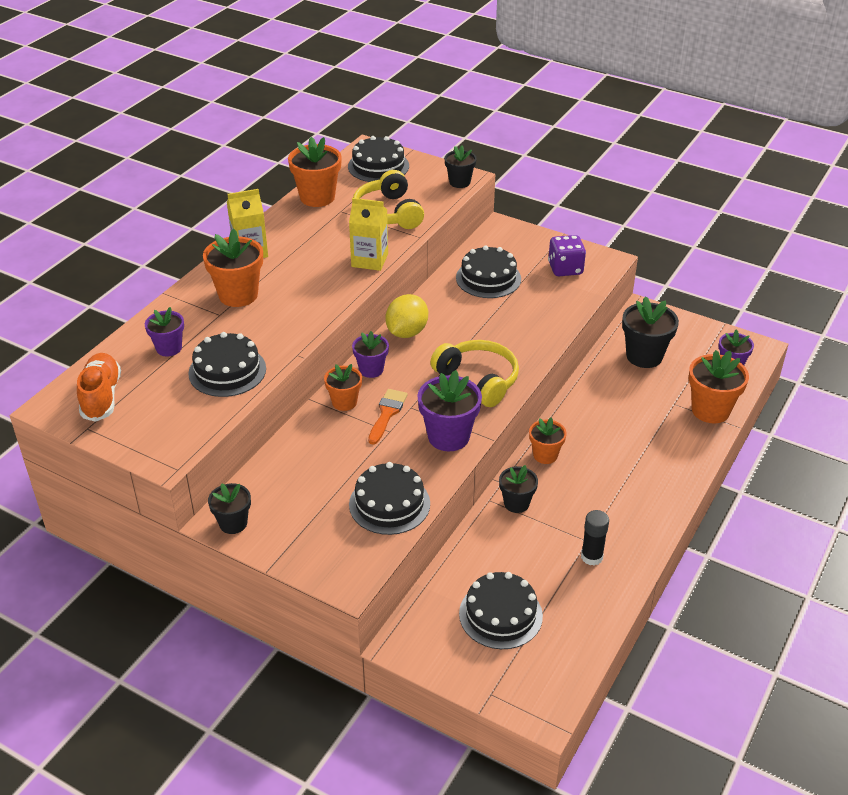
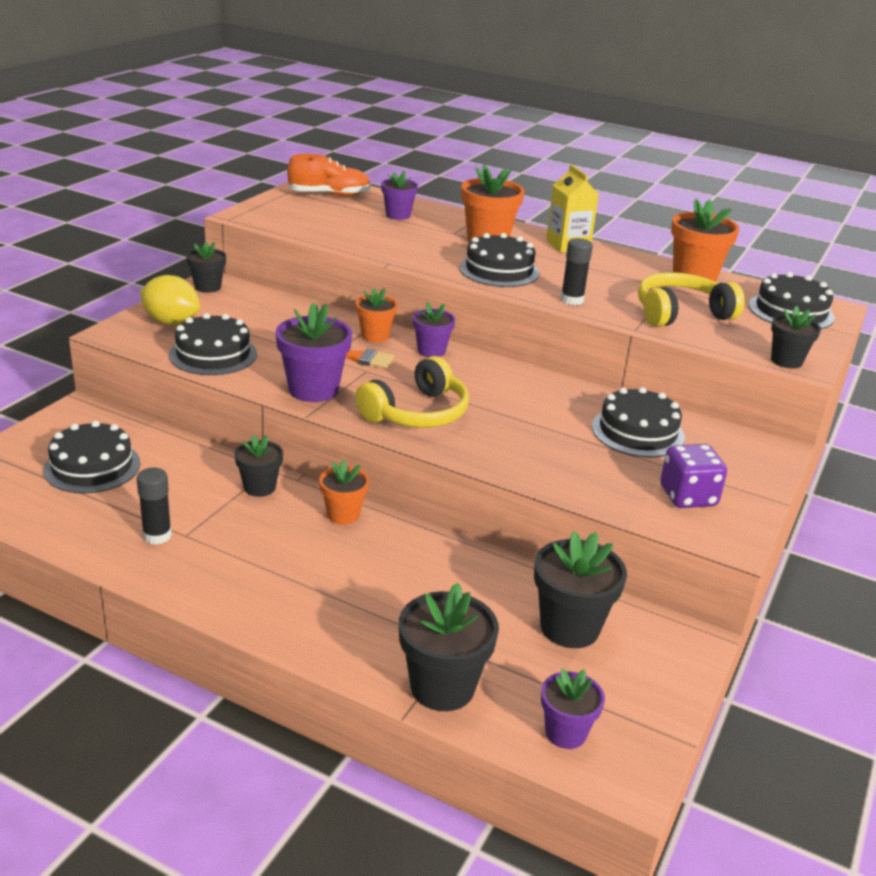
camera: 85 degrees right, 10 degrees down
black cake [188,332,266,397] -> black cake moved to [459,233,540,287]
yellow carton [349,198,388,271] -> black glue stick [561,238,593,305]
yellow lemon [385,294,428,338] -> yellow lemon moved to [140,275,200,325]
orange flower pot [688,350,749,423] -> black flower pot [399,583,499,711]

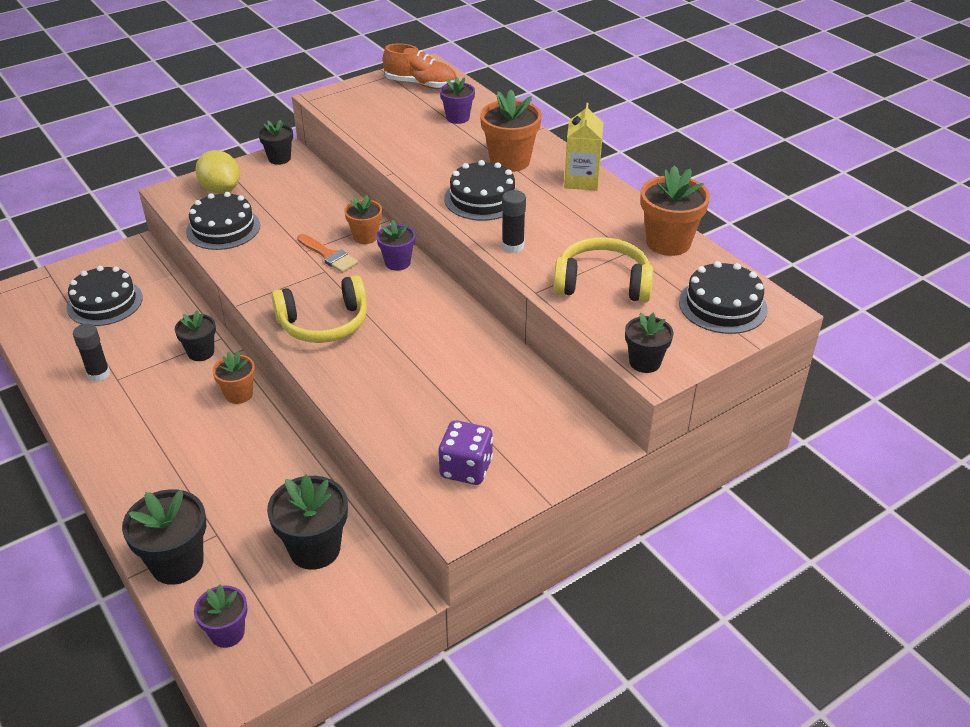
camera: 30 degrees right, 10 degrees up
purple flower pot [276,303,352,402] -> none
black cake [592,387,685,457] -> none

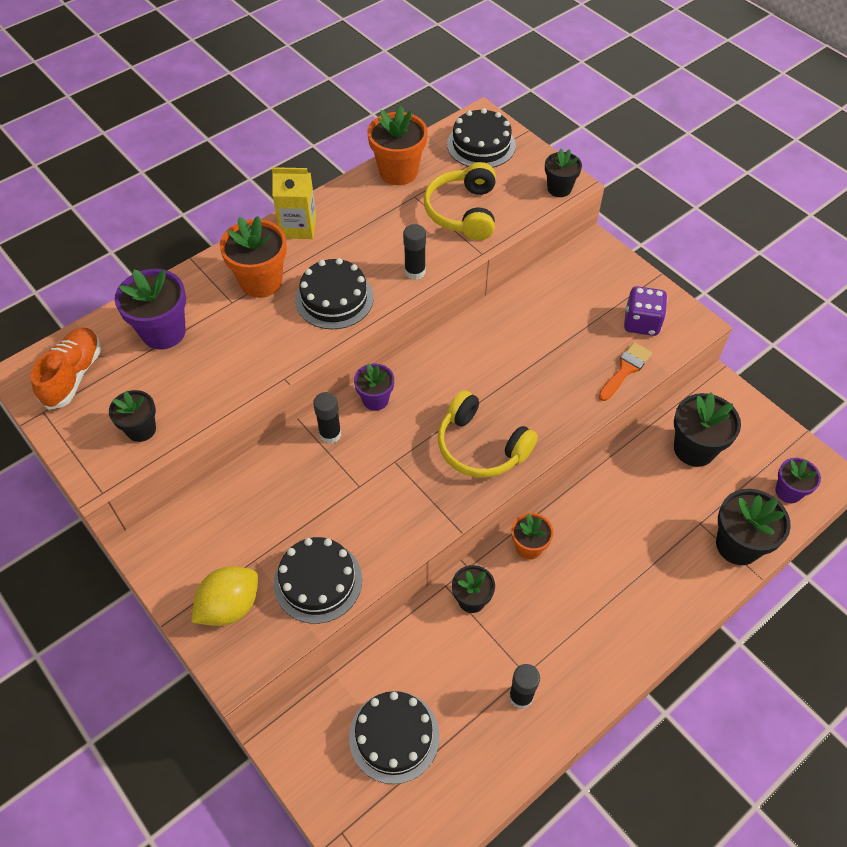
camera: 95 degrees left, 15 degrees up
black flower pot [259,120,293,165] -> black flower pot moved to [109,390,156,442]
yellow headphones [272,275,367,343] -> yellow headphones turned 150 degrees clockwise [438,390,538,478]
orange brush [297,234,358,273] -> orange brush moved to [598,342,652,401]
orange flower pot [344,195,382,244] -> black glue stick [313,392,341,444]
purple flower pot [440,77,475,124] -> purple flower pot [115,269,186,350], size x1.62

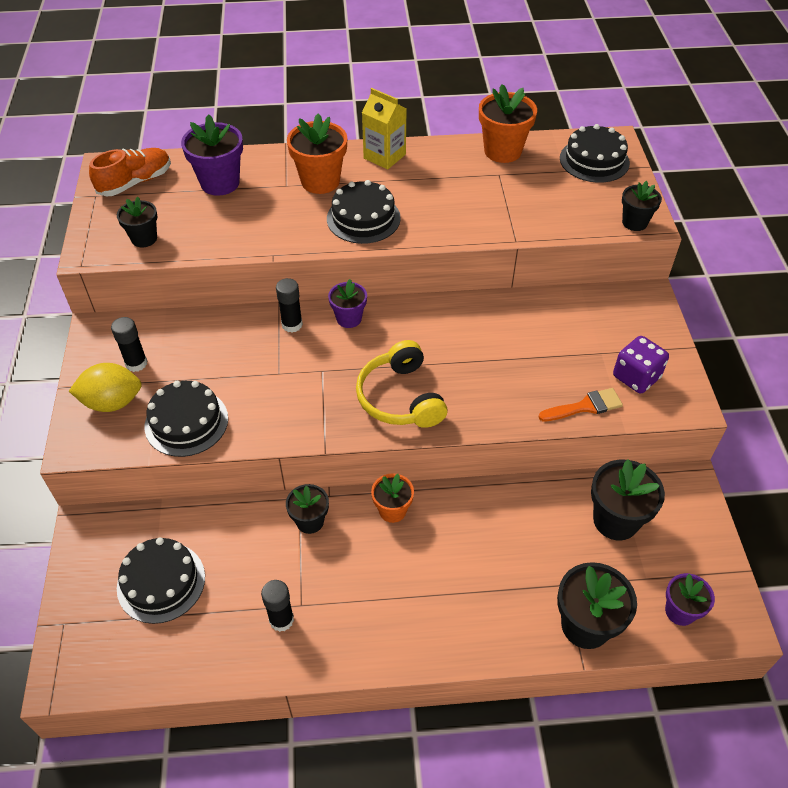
camera: 35 degrees right, 5 degrees down
black glue stick [403,224,426,280] -> black glue stick moved to [111,317,147,372]
yellow headphones [424,162,496,241] -> none

